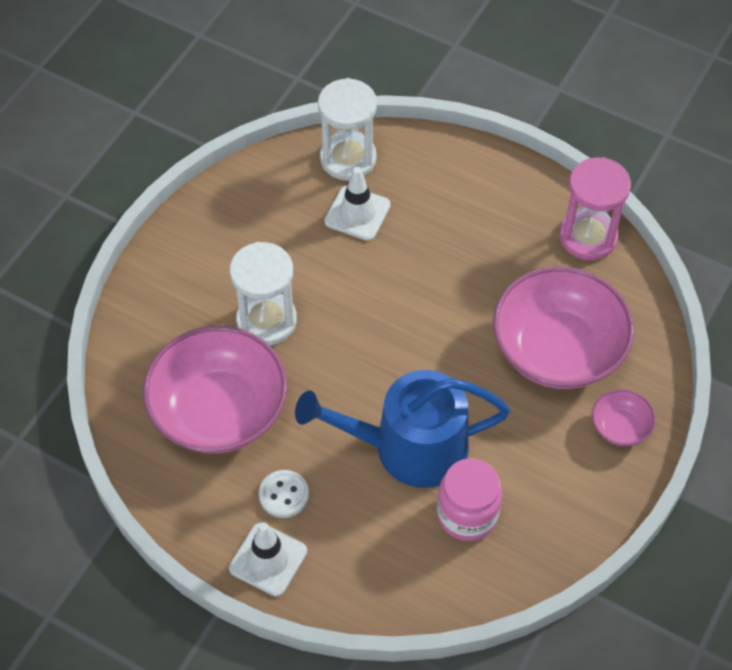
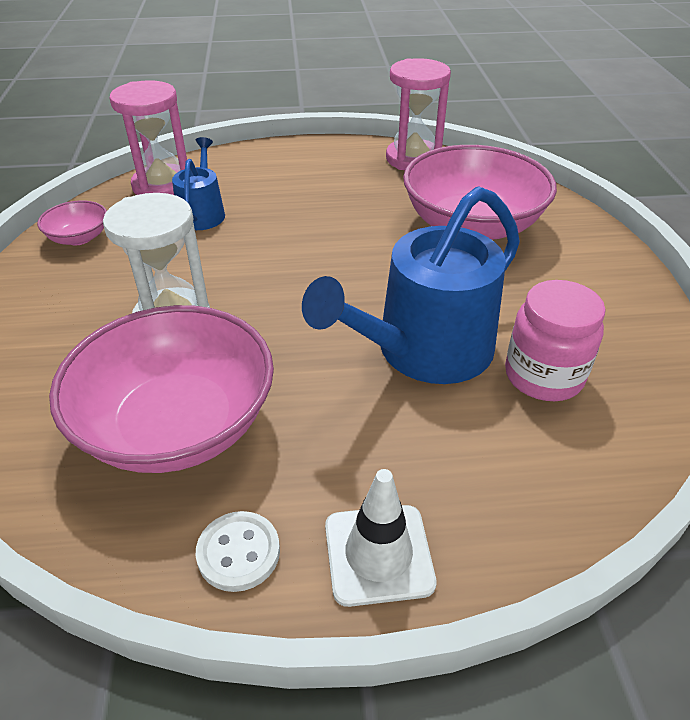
camera: 35 degrees left, 15 degrees down
white button [259,470,309,518] -> white button moved to [195,511,280,592]
white hourglass [318,78,377,181] -> pink hourglass [109,80,187,195]
white traffic cone [324,167,391,241] -> blue watering can [172,137,225,230]
pink bowl [592,389,656,446] -> pink bowl moved to [37,201,107,245]

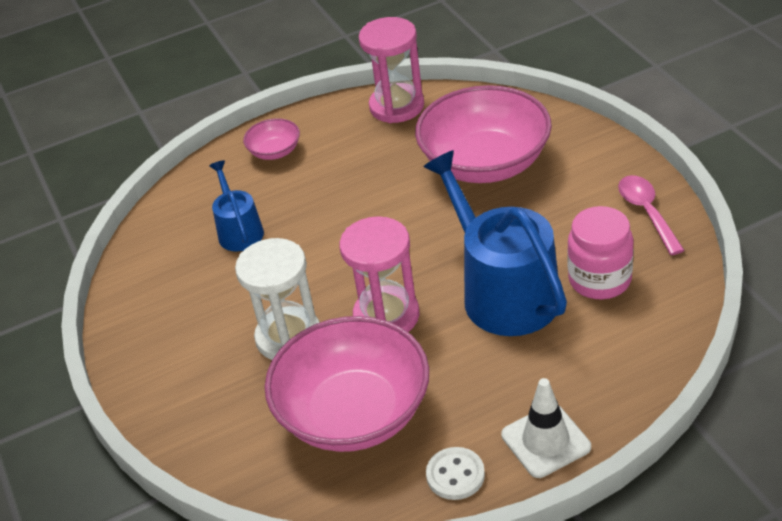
camera: 15 degrees left, 0 degrees up
pink bowl [37,201,107,245] -> pink bowl moved to [243,118,300,160]
pink hourglass [109,80,187,195] -> pink hourglass moved to [339,216,420,332]
blue watering can [302,186,520,384] -> blue watering can turned 120 degrees clockwise [423,150,567,336]
none -> pink spoon [618,175,685,255]

